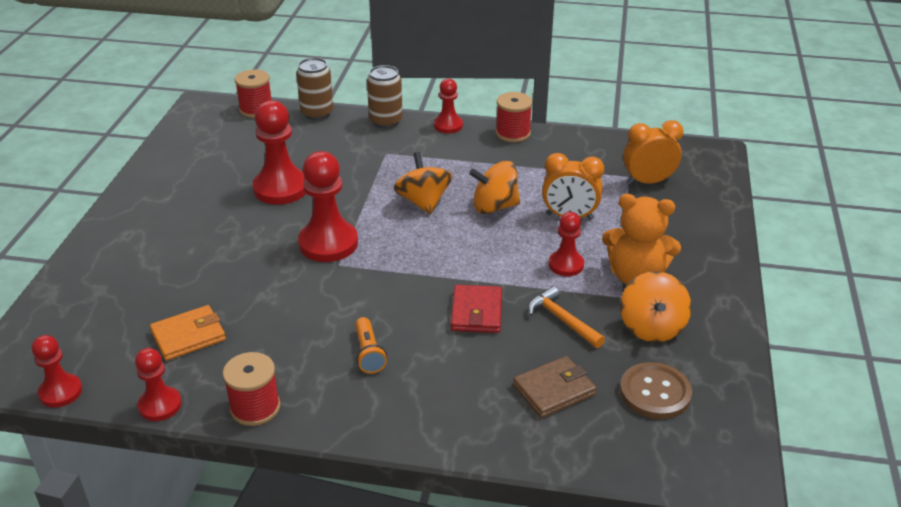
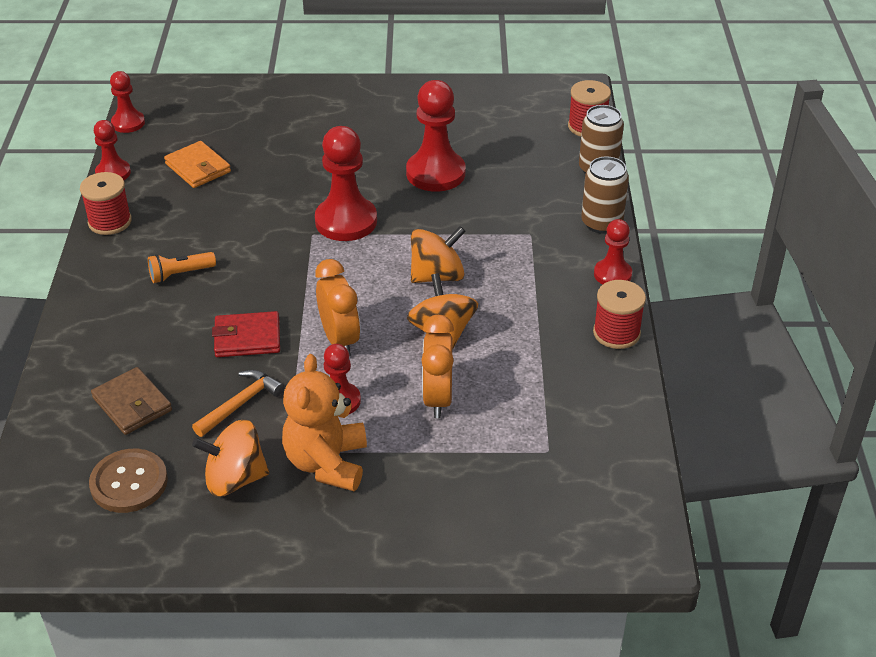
camera: 80 degrees right, 5 degrees up
orange clock [623,120,683,185] -> orange clock moved to [315,259,360,356]

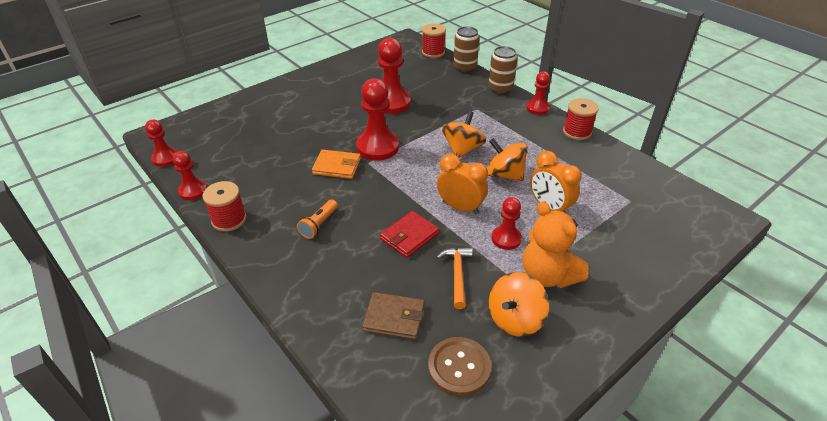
camera: 40 degrees left, 0 degrees up
orange wallet [164,141,231,188] -> orange wallet moved to [312,149,361,179]

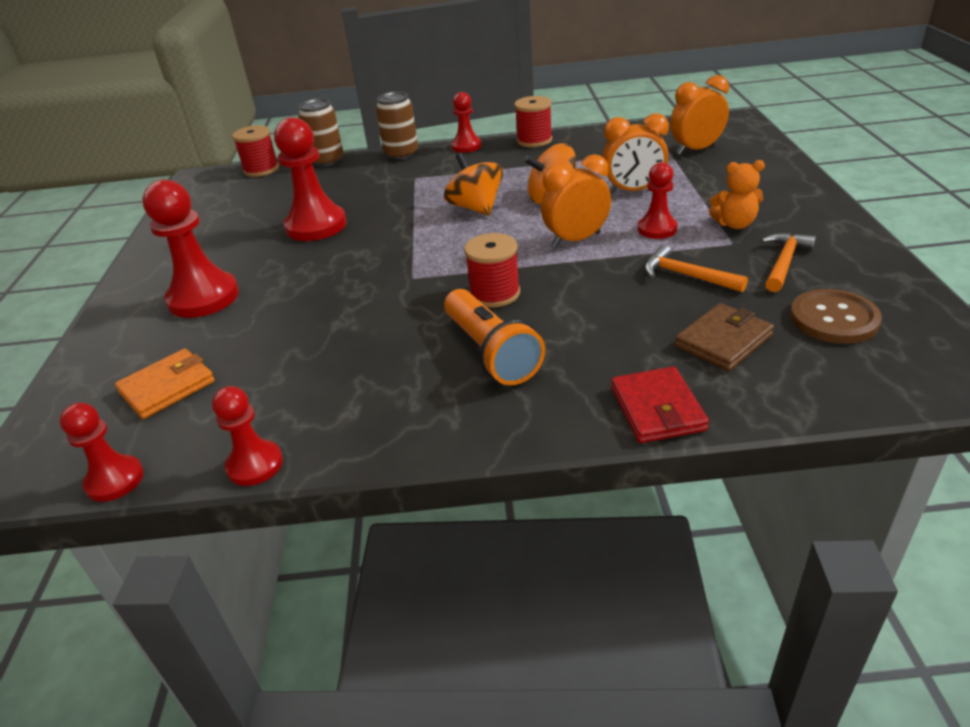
camera: 50 degrees left, 5 degrees down
red spool [202,181,246,232] -> red spool moved to [464,233,520,308]
orange flashlight [297,199,338,239] -> orange flashlight [444,289,545,385], size x1.71
orange wallet [312,149,361,179] -> orange wallet moved to [115,349,215,419]
red pawn [356,78,399,161] -> red pawn moved to [142,179,239,318]
red wallet [380,211,439,258] -> red wallet moved to [611,366,709,443]
orange spinning top [489,272,549,337] -> orange hammer [761,233,816,292]
orange teddy bear [523,201,589,288] -> orange teddy bear [709,160,765,229], size x0.61
none -> orange clock [670,75,729,155]

